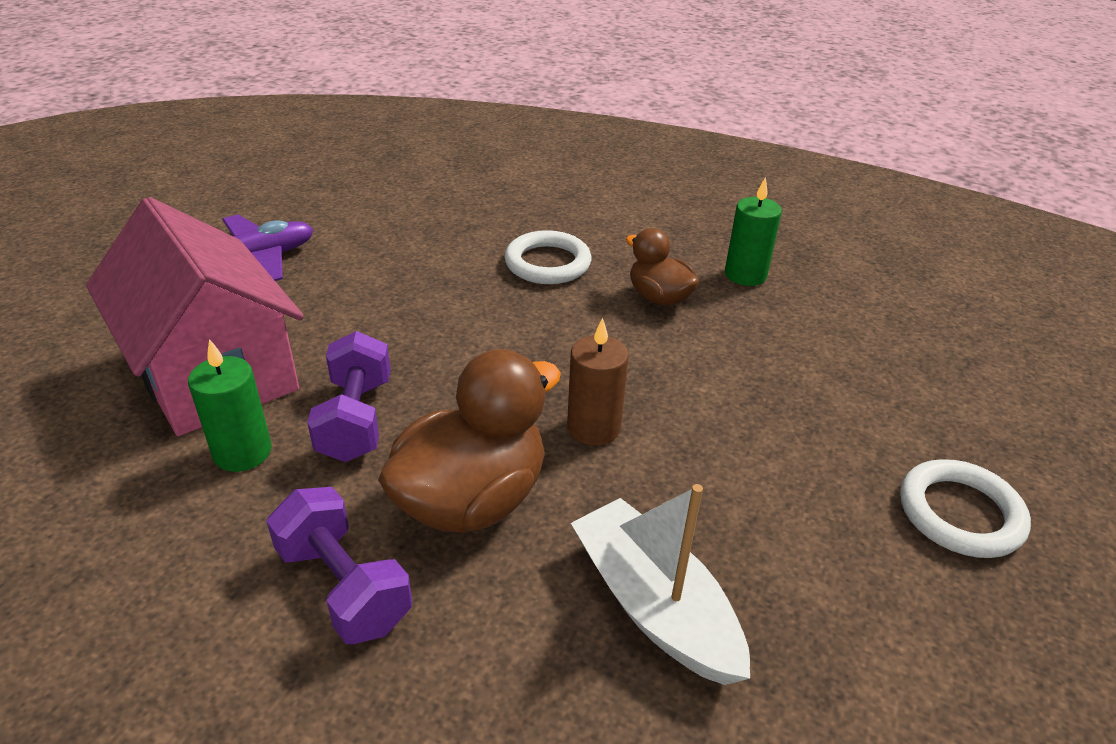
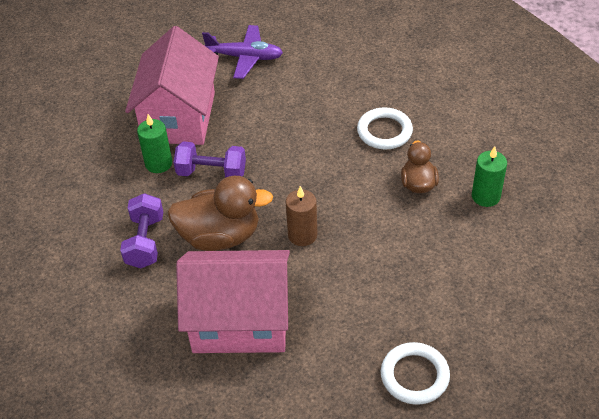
camera: 45 degrees right, 10 degrees up
purple dumbbell [307,331,391,462] -> purple dumbbell turned 60 degrees clockwise [174,141,246,178]
white boat [571,484,750,685] -> pink house [176,250,290,353]

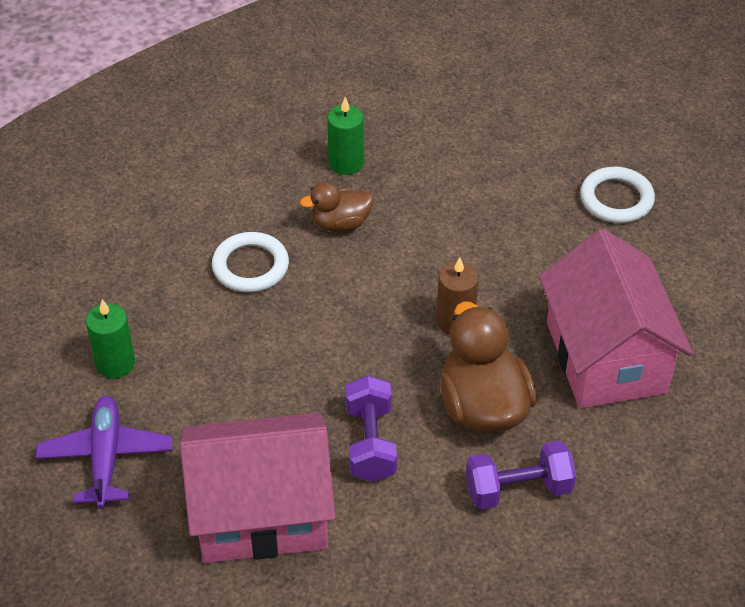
camera: 105 degrees left, 0 degrees up
green candle [137,114,172,173] -> green candle moved to [86,299,135,379]

